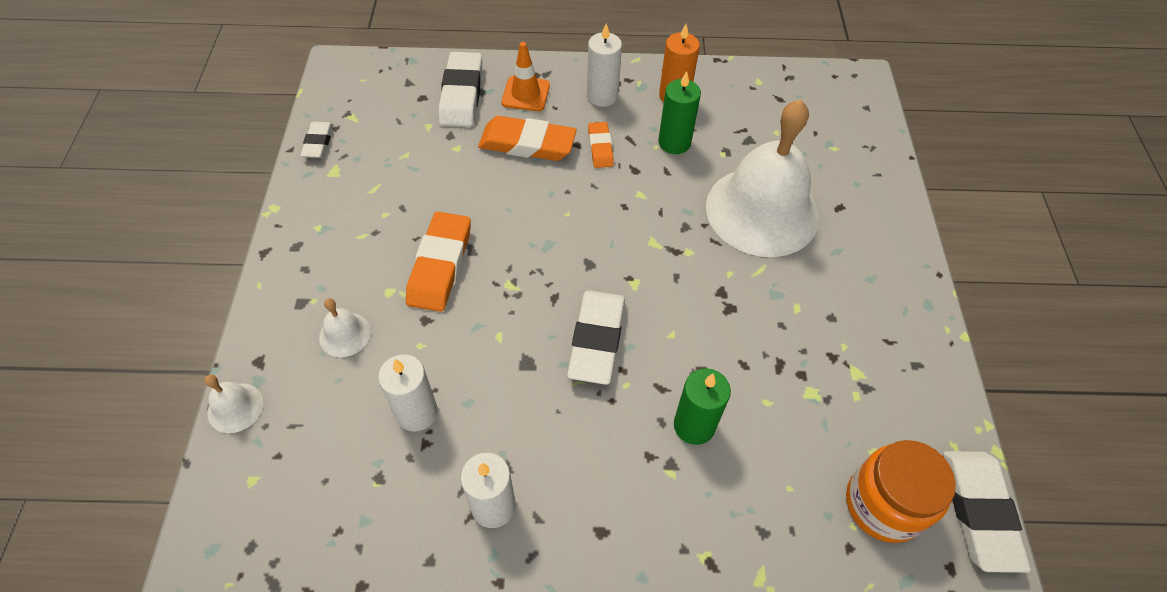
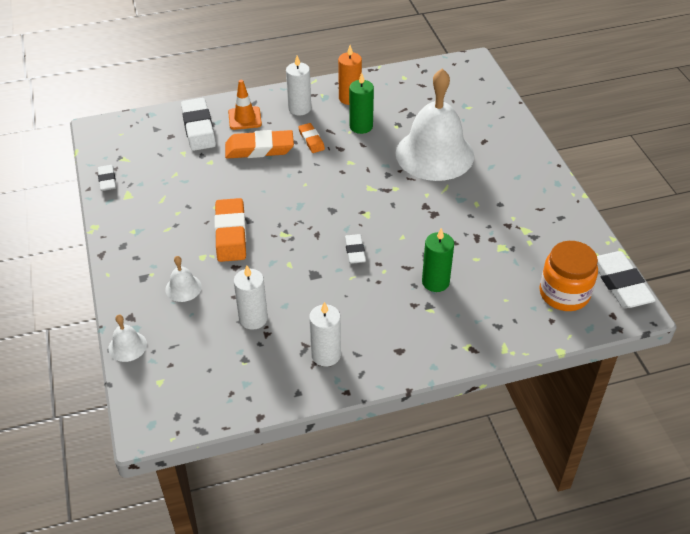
camera: 15 degrees left, 10 degrees down
white eraser [567,290,625,385] -> white eraser [345,234,366,264], size x0.56

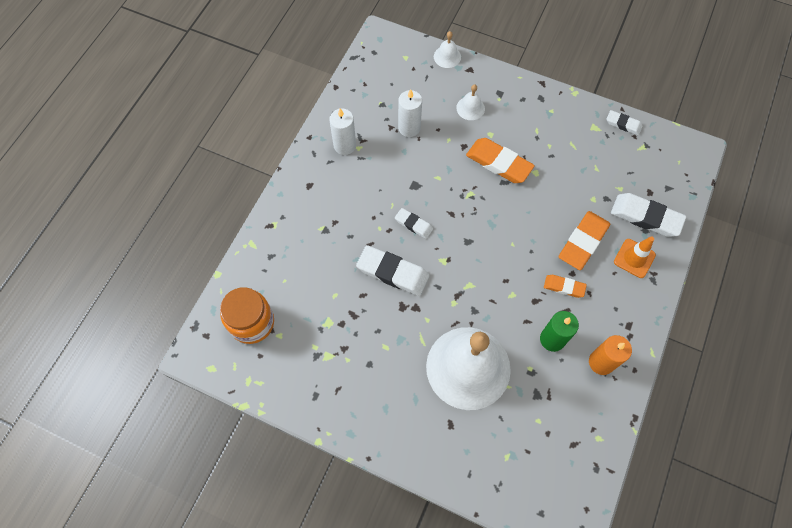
camera: 130 degrees right, 20 degrees up
white candle [286,55,311,115] -> none
green candle [422,228,454,292] -> none
white eraser [597,251,656,308] -> white eraser moved to [356,245,430,296]

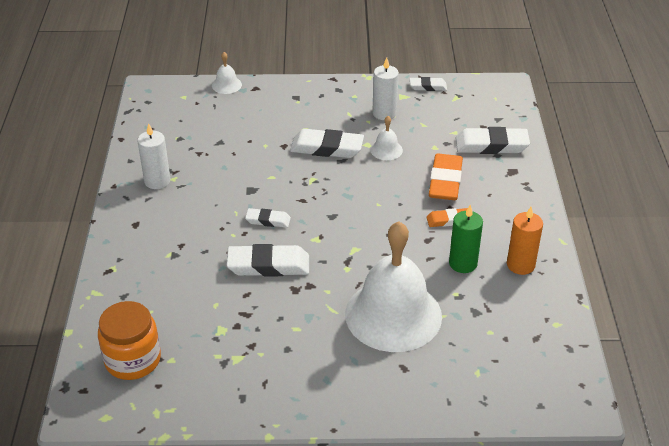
camera: 25 degrees left, 25 degrees down
white candle [398,89,422,137] -> white candle moved to [372,57,399,120]
white bell [456,84,485,120] -> white bell moved to [370,116,403,160]
orange eraser [466,138,535,183] -> white eraser [290,129,364,158]
orange traffic cone [614,236,656,278] -> none

